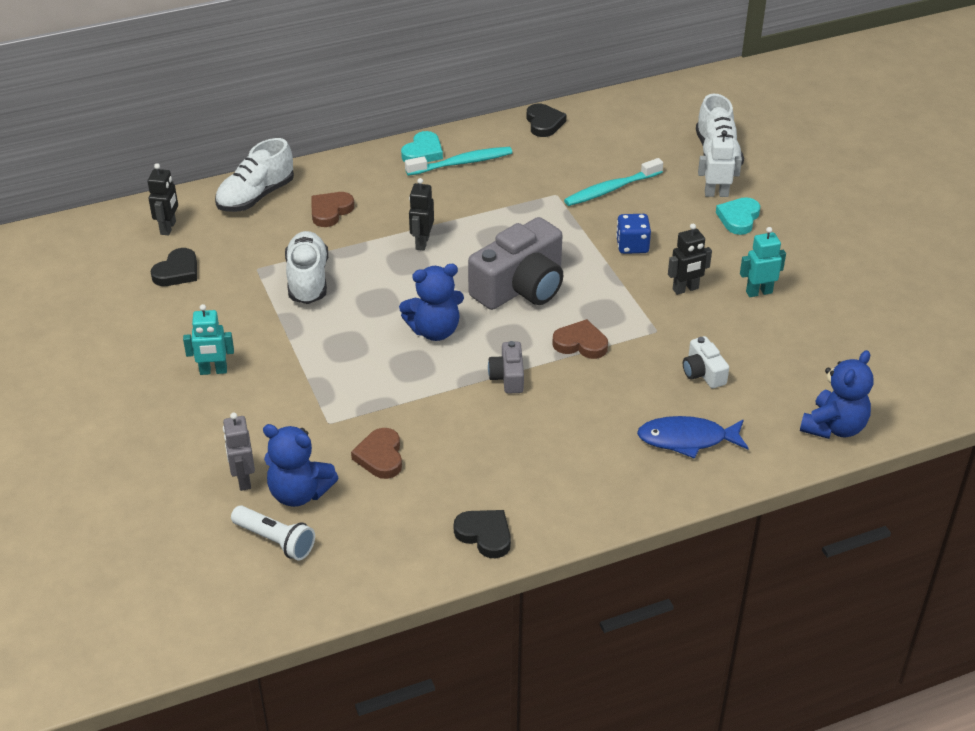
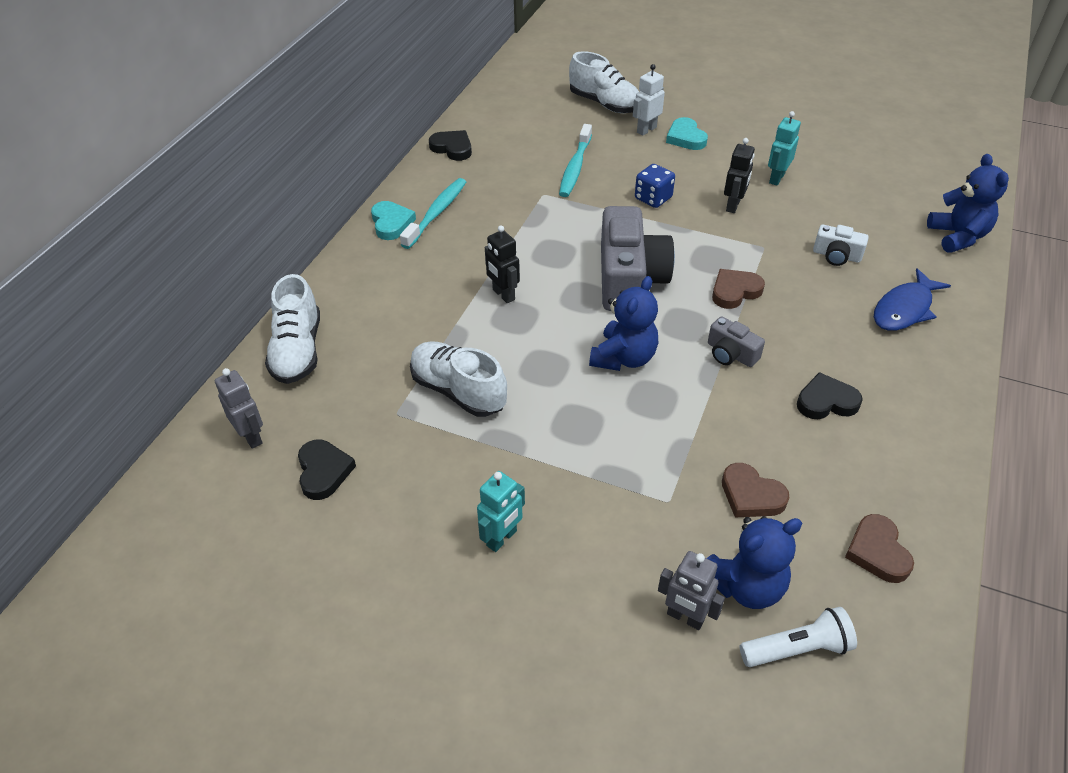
camera: 45 degrees left, 5 degrees up
black robot [148,163,178,235] -> grey robot [215,368,263,449]
brown heart [311,192,354,227] -> brown heart moved to [845,514,914,583]
black heart [454,510,511,558] -> black heart moved to [797,372,863,419]

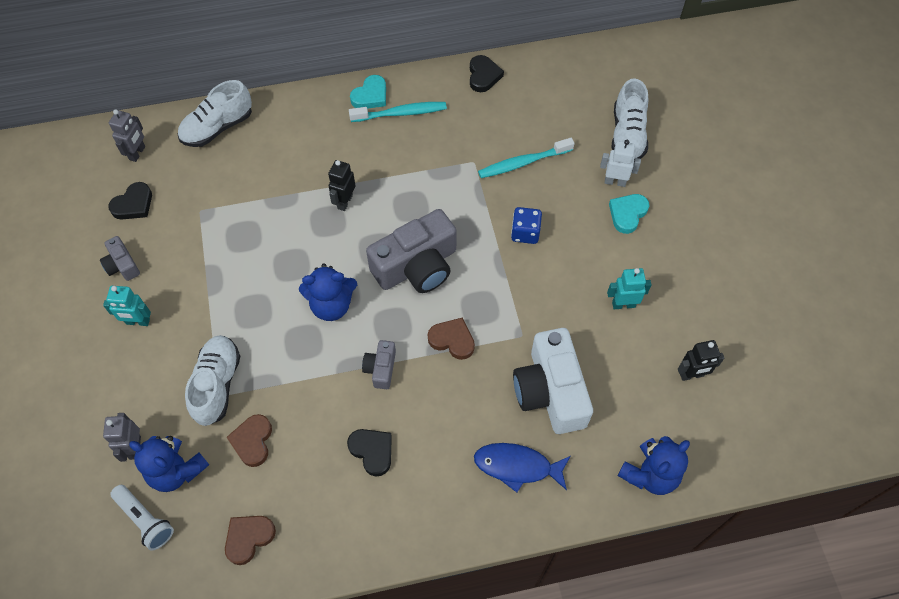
camera: 55 degrees right, 15 degrees up
white shoe [410,341,507,417] -> white shoe moved to [185,335,240,426]
black robot [724,138,755,213] -> black robot moved to [678,340,724,381]
white camera [813,225,869,266] -> white camera [513,328,593,434], size x2.10
none -> grey camera [100,236,140,281]

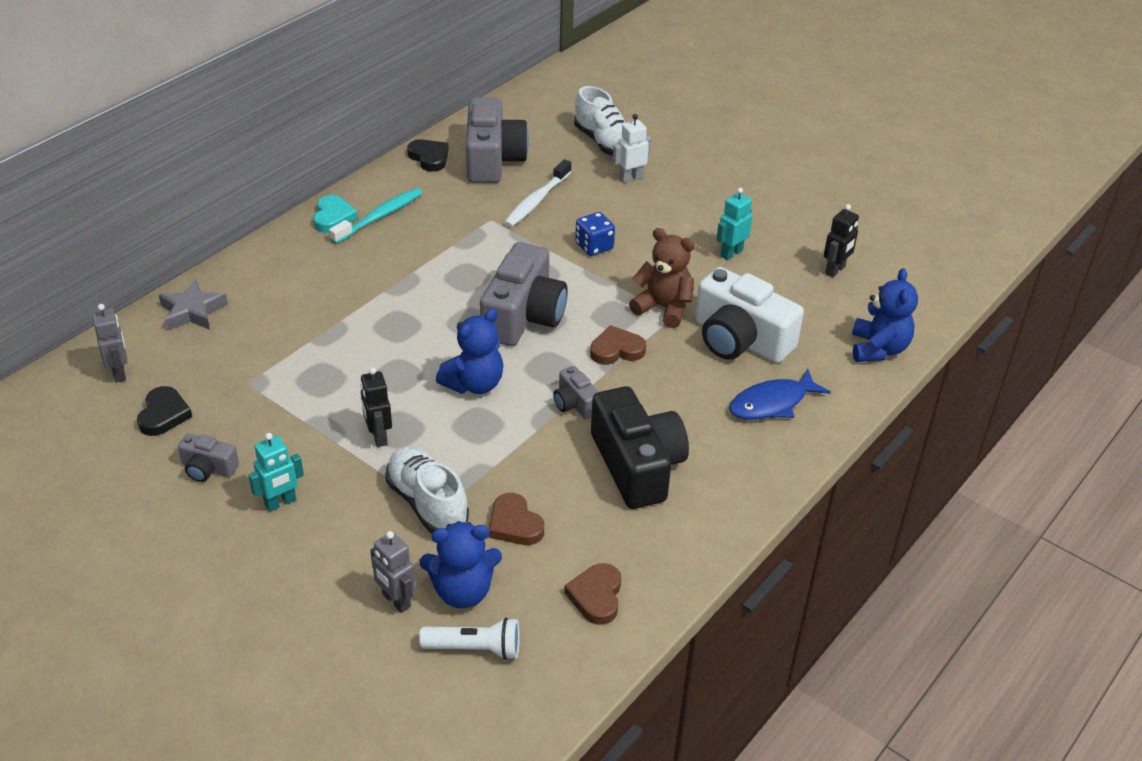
camera: 40 degrees left, 20 degrees down
white shoe [178,80,252,147] -> grey star [159,279,228,330]
black robot [328,160,356,211] -> black robot moved to [360,368,392,447]
black heart [347,429,392,477] -> black camera [591,386,689,509]
turquoise toothbrush [478,138,575,178] -> white toothbrush [504,159,572,227]
turquoise heart [609,194,649,234] -> none
none -> grey camera [466,97,529,183]
none -> brown teddy bear [629,228,695,328]

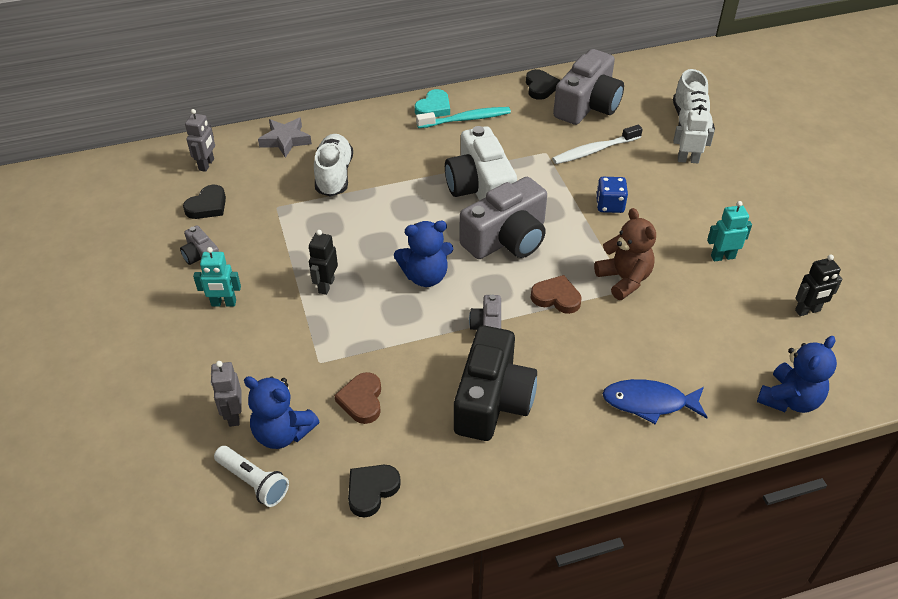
camera: 35 degrees right, 5 degrees up
white shoe [385,447,469,533] -> white shoe moved to [314,134,353,197]
brown heart [564,563,621,625] -> black heart [348,465,401,517]
white camera [695,267,804,363] -> white camera moved to [445,126,517,201]

